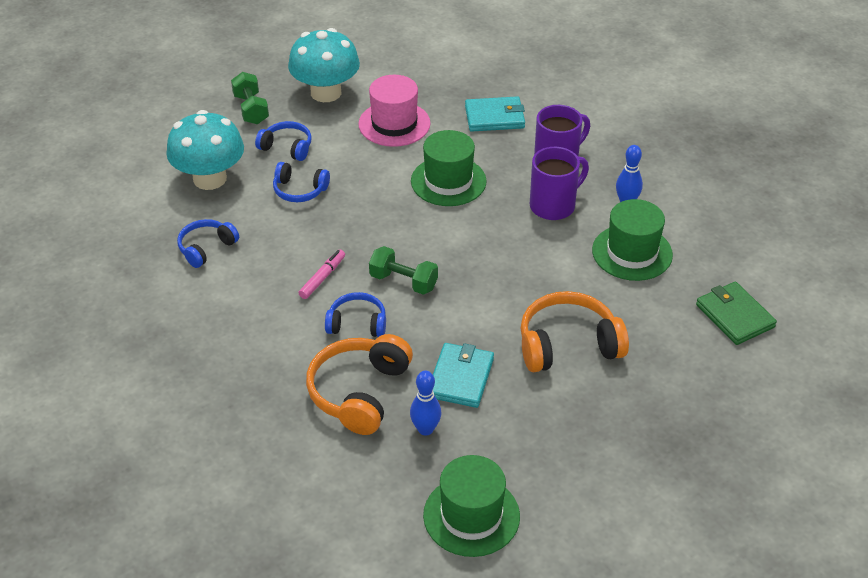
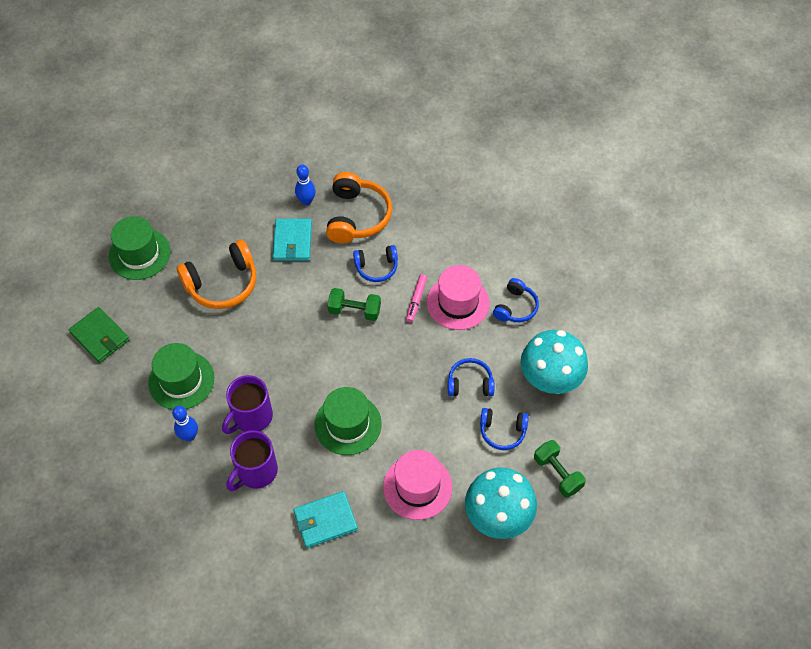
camera: 165 degrees right, 15 degrees up
green hat [423,455,520,557] -> green hat moved to [109,216,171,280]
none -> pink hat [427,265,490,330]

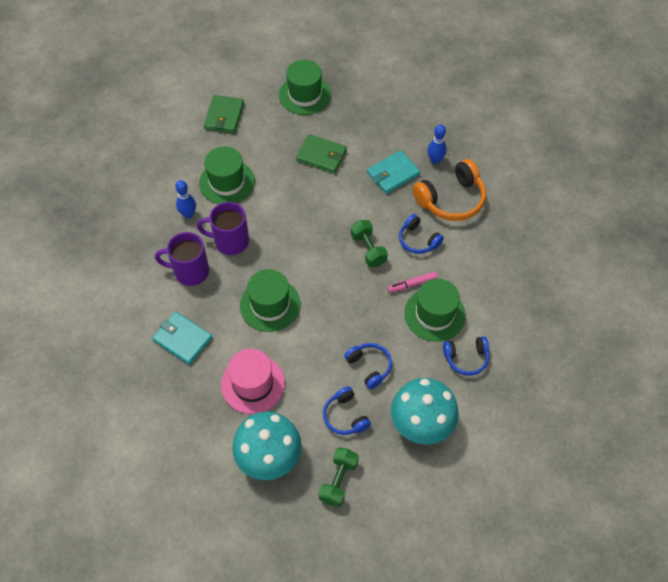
camera: 55 degrees right, 0 degrees up
orange headphones [177,240,256,309] -> green wallet [296,134,347,174]
pink hat [427,265,490,330] -> green hat [404,279,466,342]

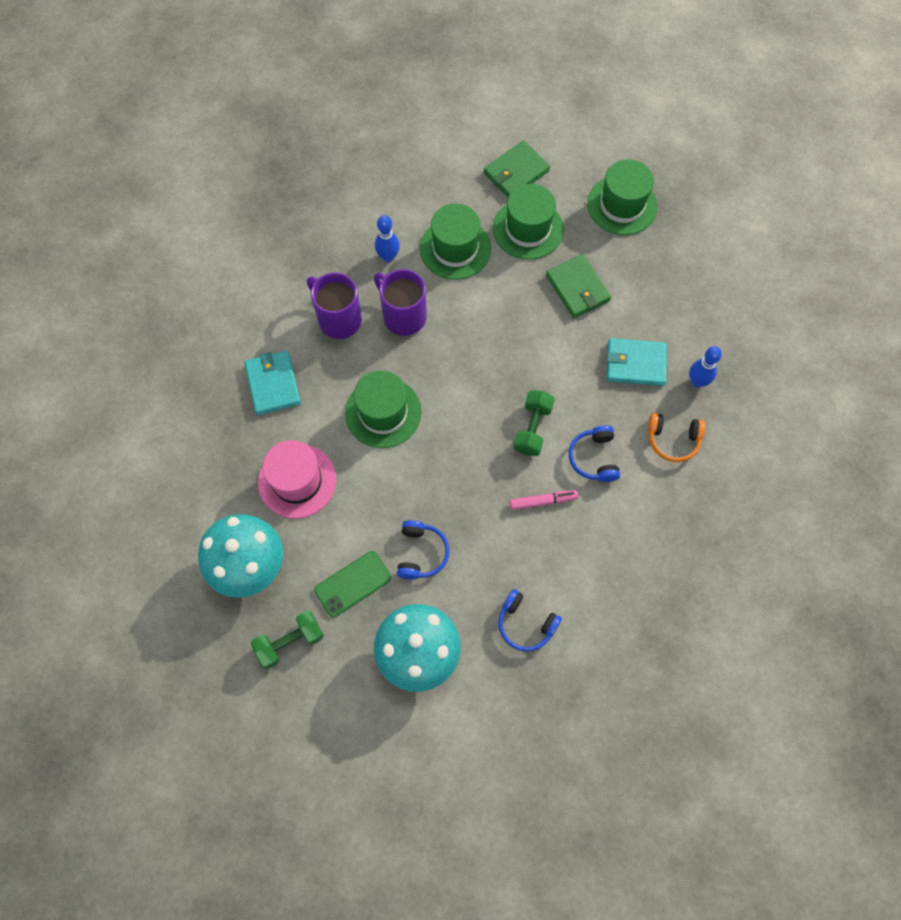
camera: 40 degrees right, 10 degrees up
blue headphones [323,386,371,435] -> green phone [314,551,391,617]
pink marker [388,271,438,293] -> pink marker turned 150 degrees clockwise [510,490,578,510]
green hat [404,279,466,342] -> green hat moved to [493,184,564,260]
orange headphones [413,159,486,221] -> orange headphones [648,413,705,462], size x0.60

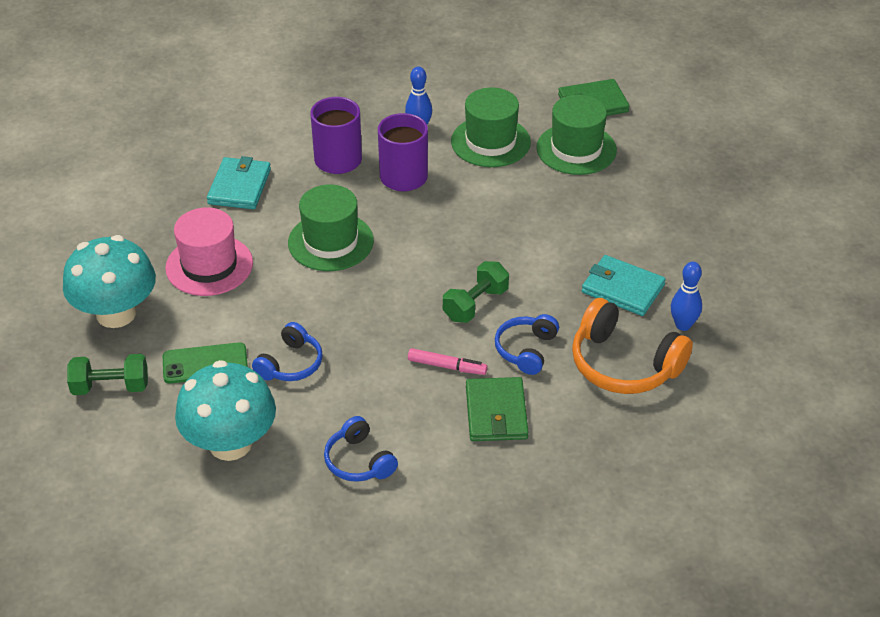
camera: 25 degrees right, 25 degrees down
green wallet [546,254,611,318] -> green wallet moved to [466,377,529,441]
green hat [587,159,658,235] -> none
orange headphones [648,413,705,462] -> orange headphones [572,298,693,394], size x1.68

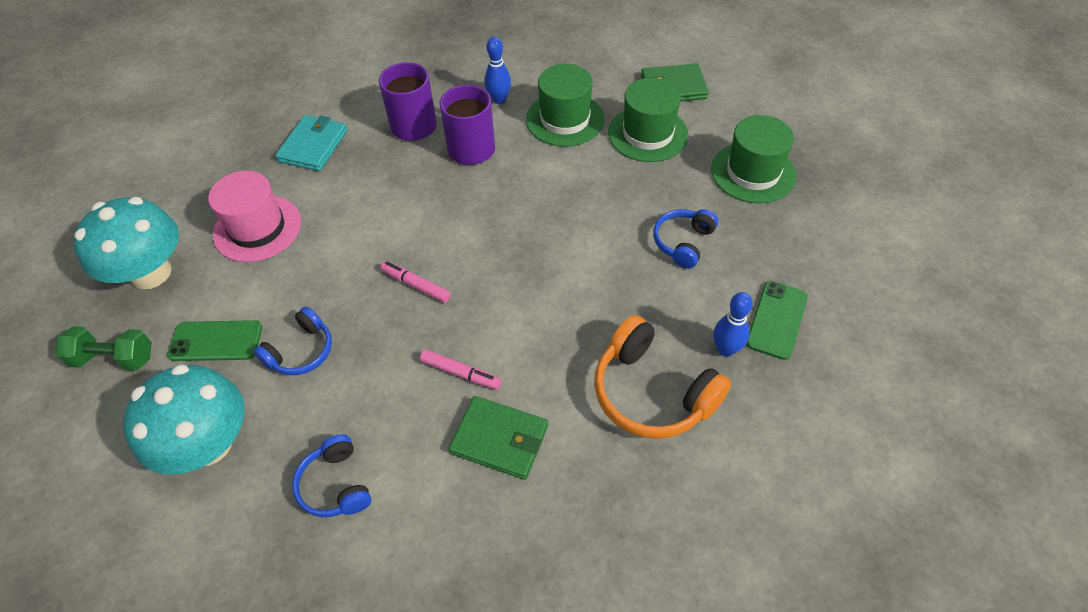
camera: 10 degrees right, 10 degrees up
green hat [288,184,374,271] -> green hat moved to [711,115,796,203]
green dumbbell [443,261,509,323] -> none
green wallet [466,377,529,441] -> green wallet turned 75 degrees counterclockwise [449,396,548,480]
blue headphones [495,314,559,375] -> blue headphones moved to [653,209,718,269]
turquoise wallet [582,255,666,316] -> none
none -> pink marker [380,261,451,303]
none -> green phone [746,281,808,360]

